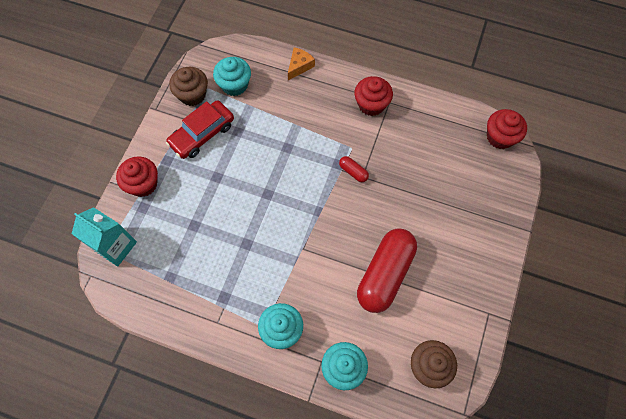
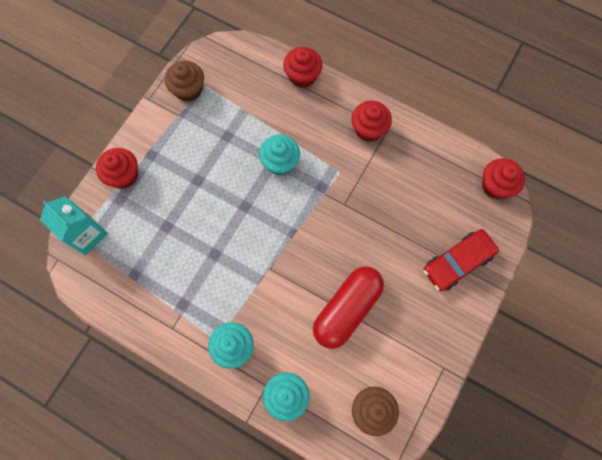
camera: 10 degrees right, 5 degrees up
red car [166,100,234,159] -> red car moved to [424,229,499,292]
turquoise cupcake [213,57,251,96] -> turquoise cupcake moved to [259,135,300,175]
orange cheese [288,47,315,80] -> red cupcake [283,47,322,88]
red capsule [339,156,369,182] -> none

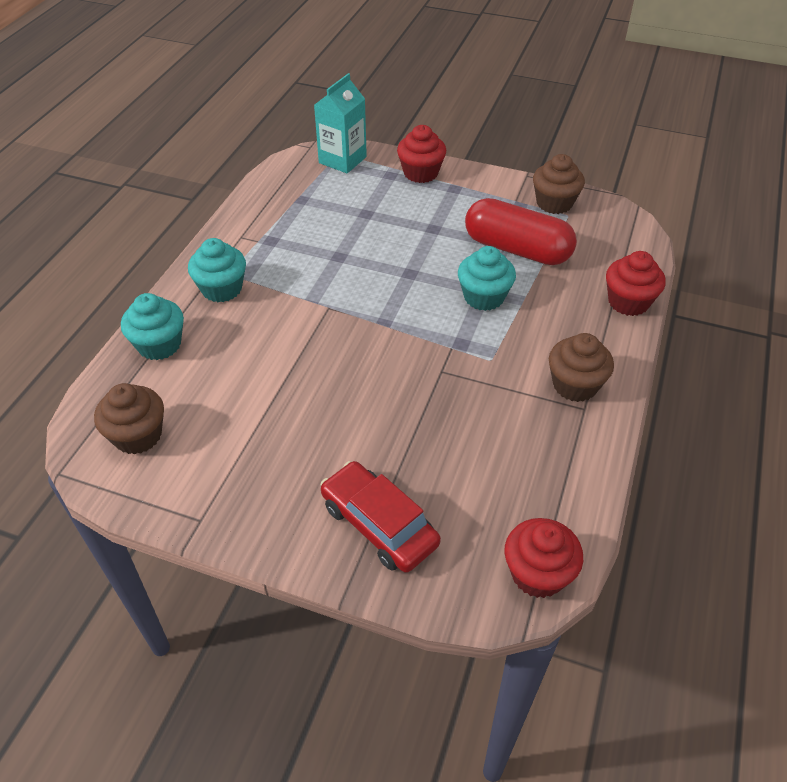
camera: 80 degrees right, 25 degrees down
red capsule [313,266,384,349] -> red capsule moved to [465,198,577,265]
red cupcake [351,101,392,142] -> brown cupcake [549,333,614,402]

